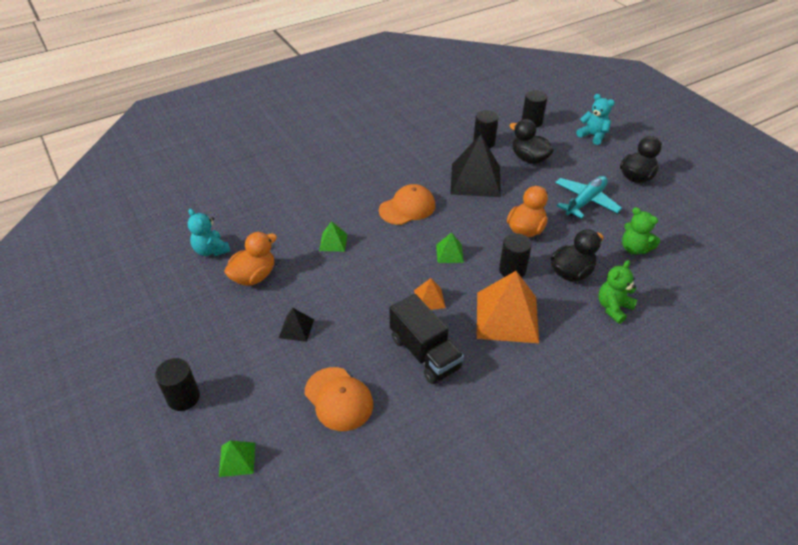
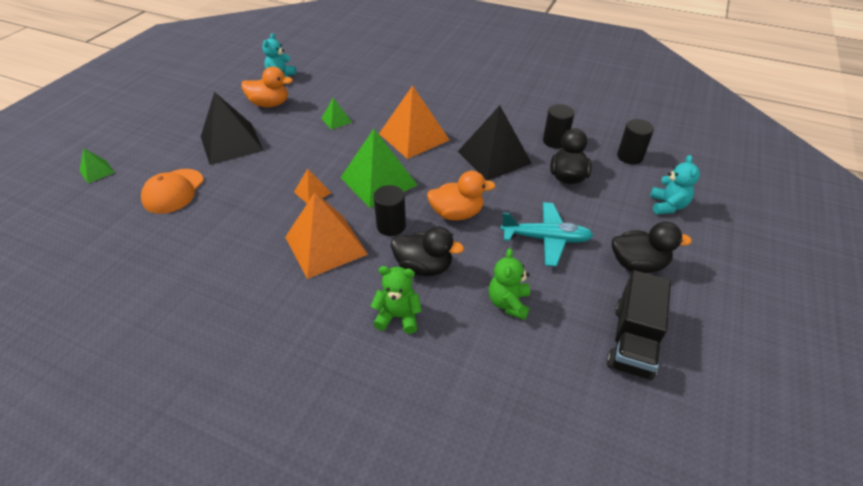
camera: 55 degrees right, 0 degrees up
black cylinder [155,358,200,411] -> none
black pyramid [279,308,314,342] -> black pyramid [201,92,264,165], size x2.12
orange cap [379,184,435,225] -> orange pyramid [379,85,449,159]
black truck [389,294,464,384] -> black truck moved to [607,270,671,380]
green pyramid [436,232,464,263] -> green pyramid [340,129,418,208], size x2.12

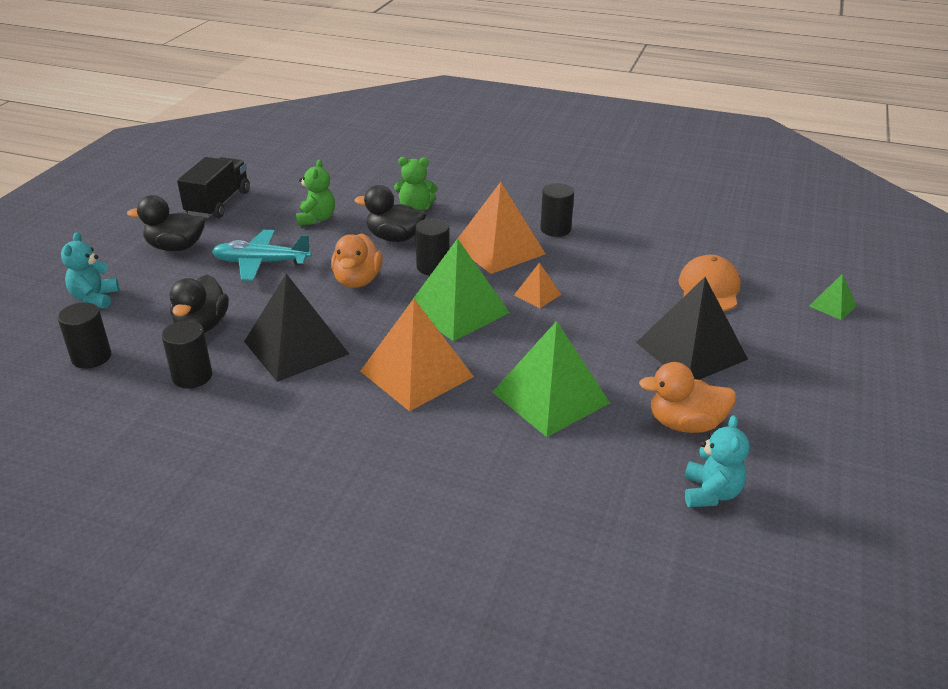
camera: 175 degrees right, 10 degrees down
green pyramid [321,98,352,130] -> green pyramid [493,321,610,437], size x2.12
orange duck [427,171,496,220] -> orange duck turned 75 degrees counterclockwise [331,233,383,288]
none -> black cylinder [540,183,574,237]

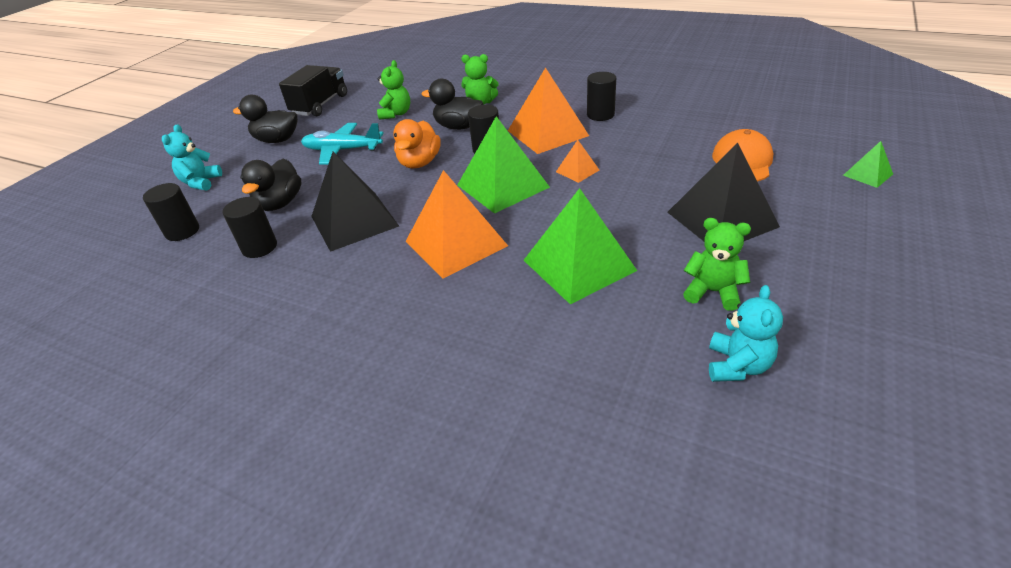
camera: 10 degrees right, 5 degrees up
orange duck [639,362,736,433] -> green teddy bear [683,218,751,311]

